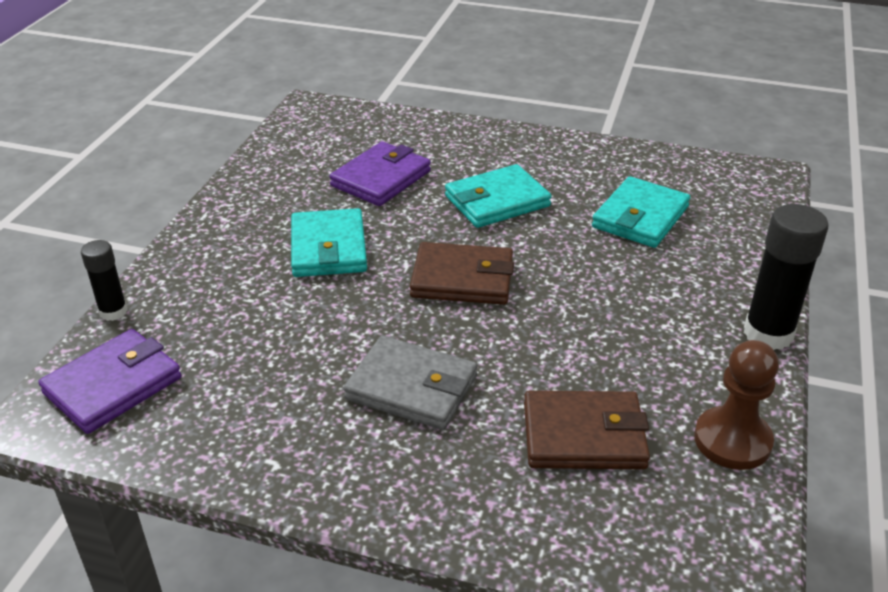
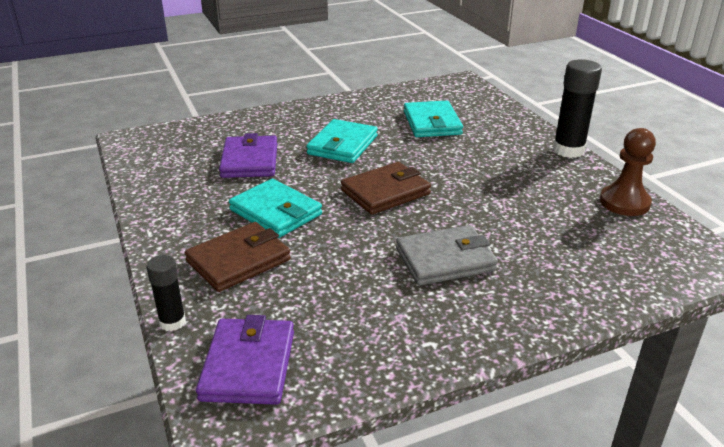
camera: 40 degrees left, 5 degrees down
brown wallet [524,391,650,469] -> brown wallet moved to [185,222,291,292]

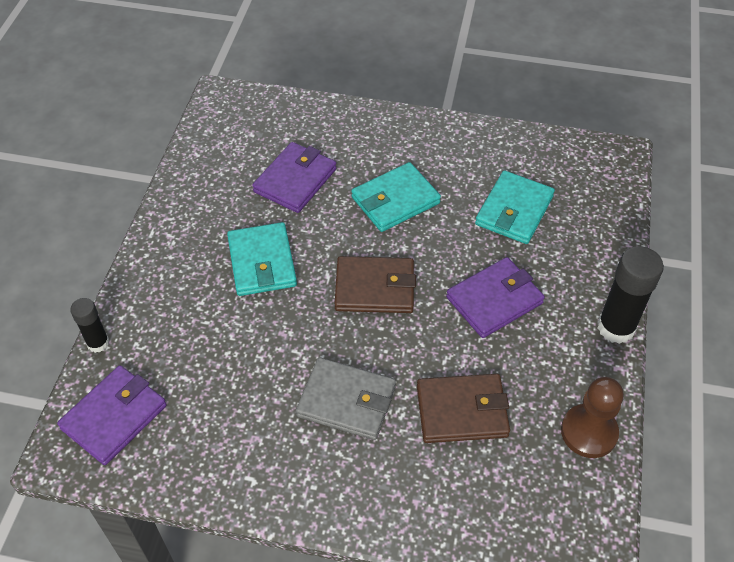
camera: 35 degrees right, 20 degrees up
brown wallet [185,222,291,292] -> brown wallet moved to [417,374,510,443]
none -> purple wallet [446,257,545,338]

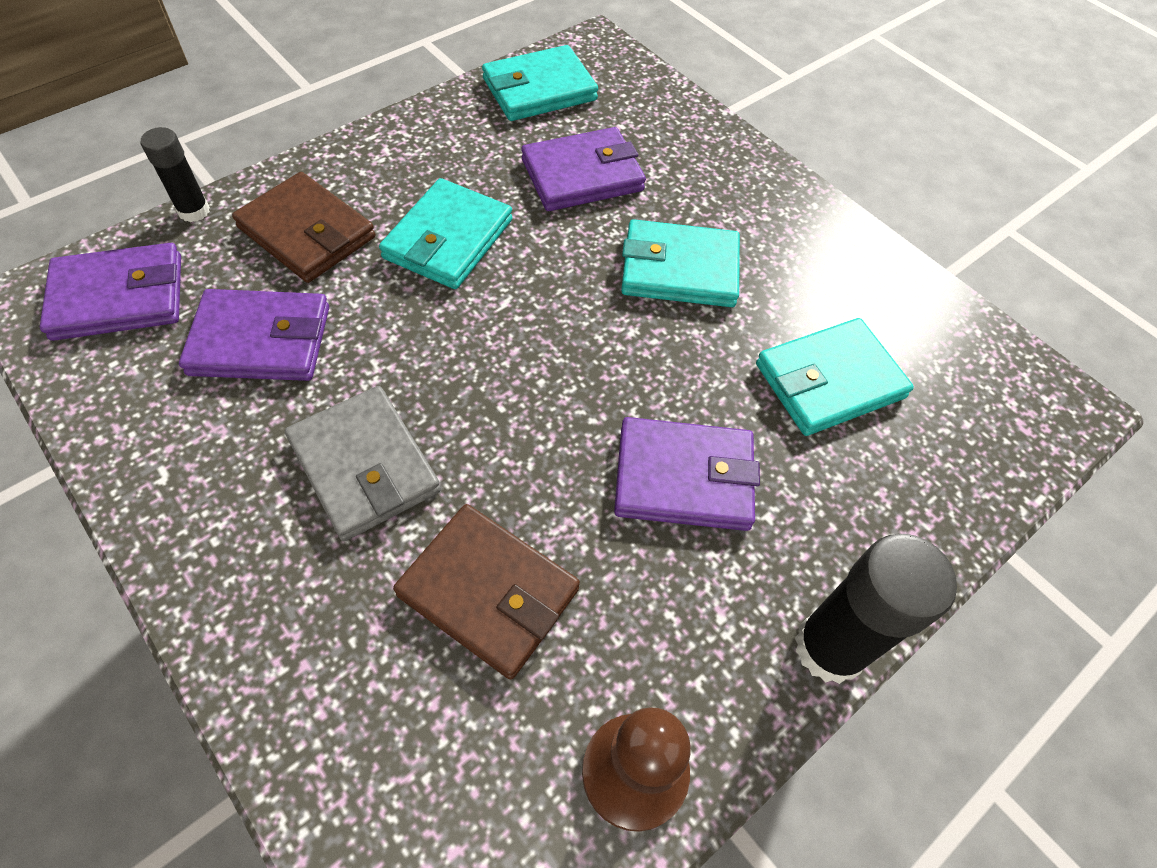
camera: 35 degrees right, 5 degrees up
brown wallet [334,256,416,313] -> brown wallet moved to [232,172,375,283]
none -> purple wallet [179,289,329,381]
none -> turquoise wallet [482,45,598,121]

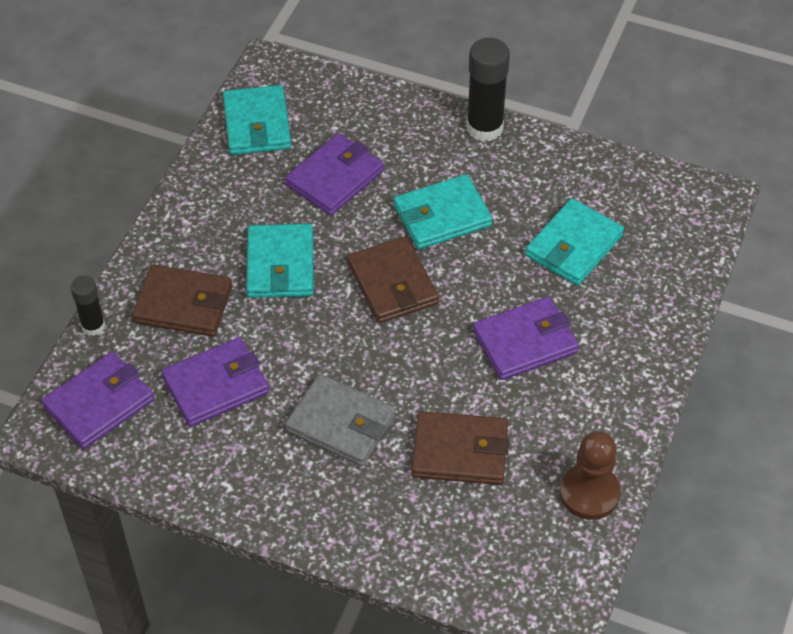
camera: 25 degrees left, 5 degrees down
turquoise wallet [482,45,598,121] -> turquoise wallet turned 45 degrees counterclockwise [223,85,291,155]
black glue stick [795,534,957,684] -> black glue stick moved to [467,38,510,142]
none -> brown wallet [347,236,439,323]

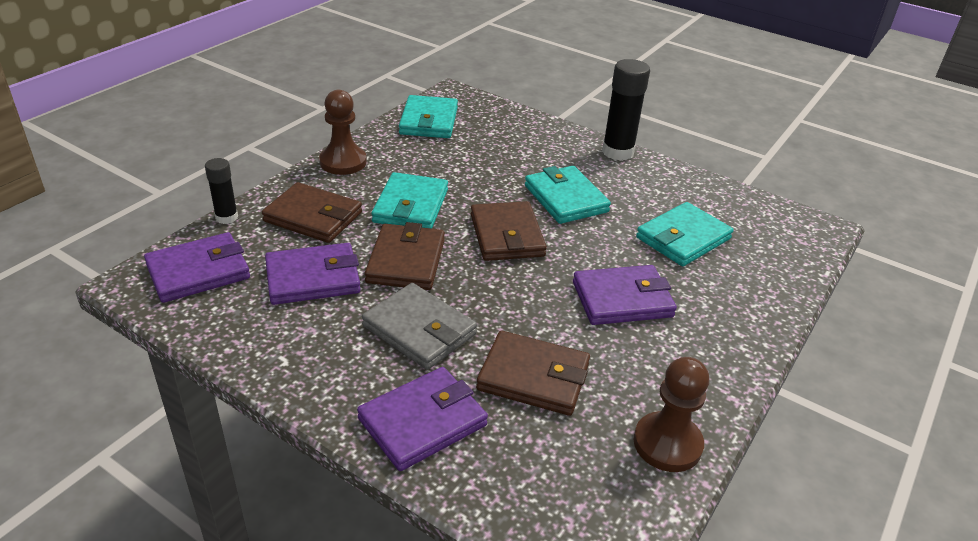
camera: 10 degrees right, 15 degrees down
purple wallet [285,133,384,215] -> purple wallet moved to [357,367,488,471]
turquoise wallet [394,174,493,249] -> turquoise wallet turned 75 degrees clockwise [525,166,611,224]
none -> brown pawn [319,90,367,175]
none -> brown wallet [365,222,445,290]

